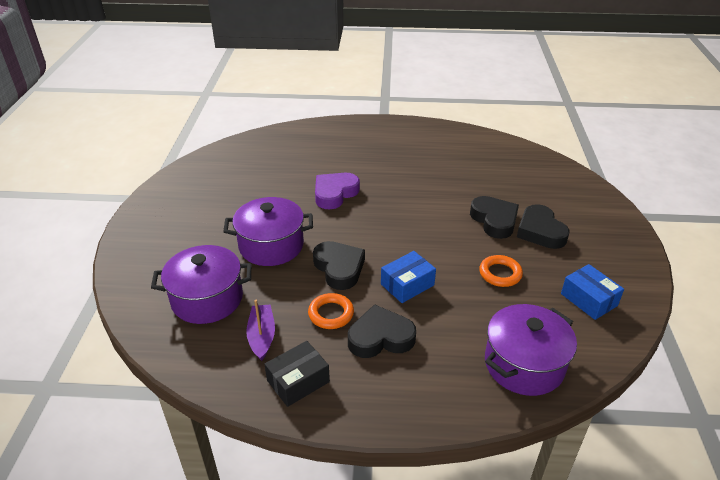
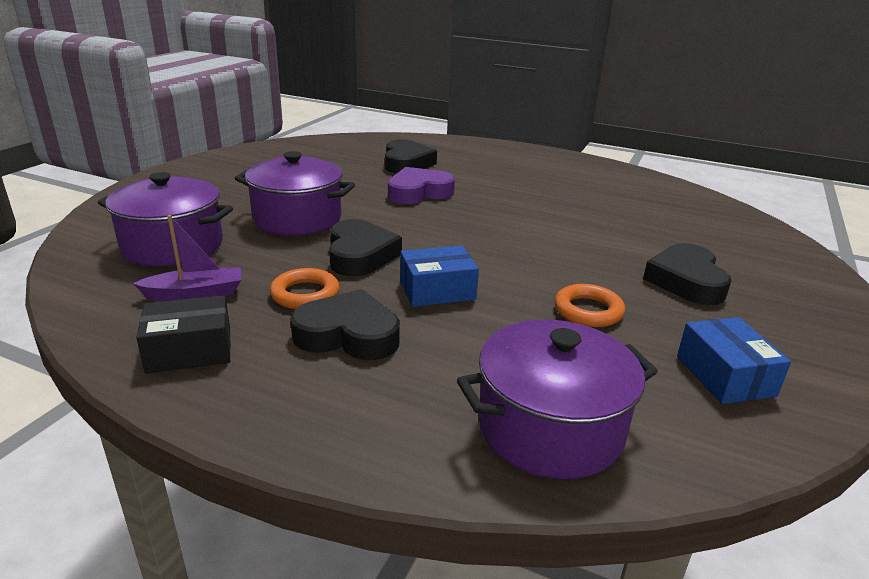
camera: 20 degrees right, 10 degrees down
purple boat [246,300,275,361] -> purple boat turned 60 degrees clockwise [133,215,241,301]
black heart [470,196,519,239] -> black heart moved to [385,139,437,173]

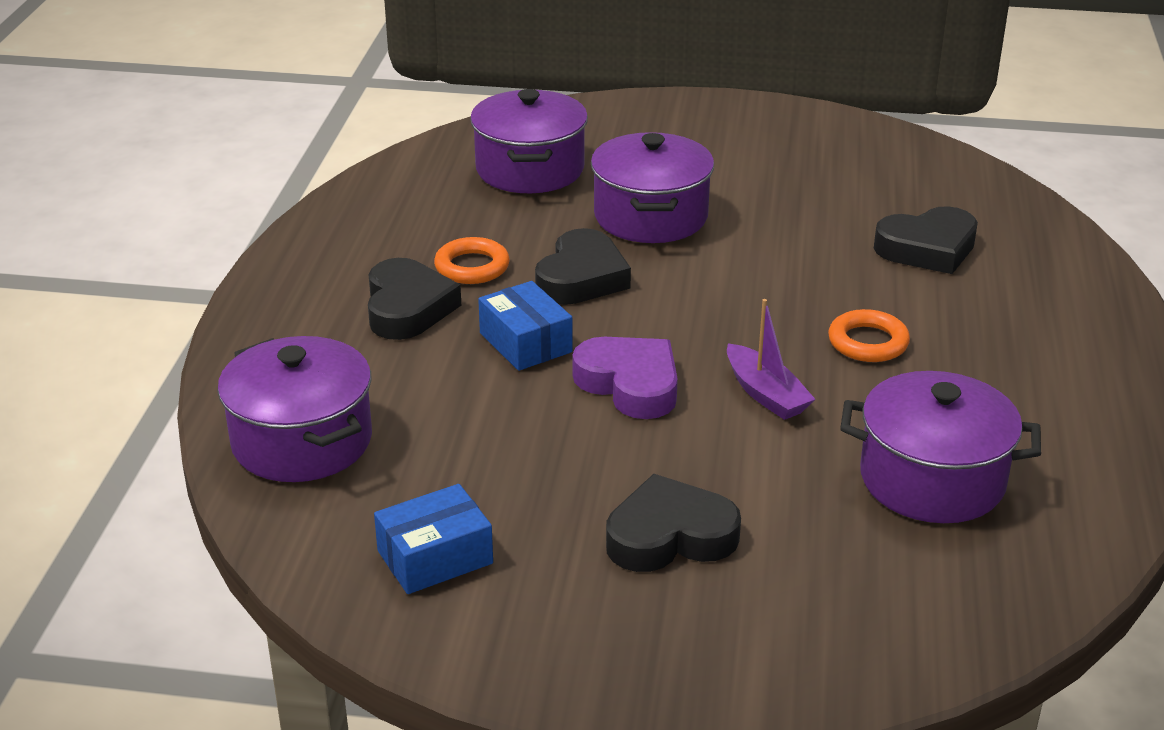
camera: 75 degrees right, 5 degrees up
purple boat [133,215,241,301] -> purple boat moved to [727,299,815,420]
black box [136,295,231,374] -> none
black heart [329,219,402,276] -> black heart turned 45 degrees counterclockwise [535,228,631,305]
purple heart [388,167,455,204] -> purple heart moved to [572,337,678,419]
orange ring [555,284,625,327] -> orange ring moved to [828,309,910,362]
none -> purple pot [840,371,1041,523]

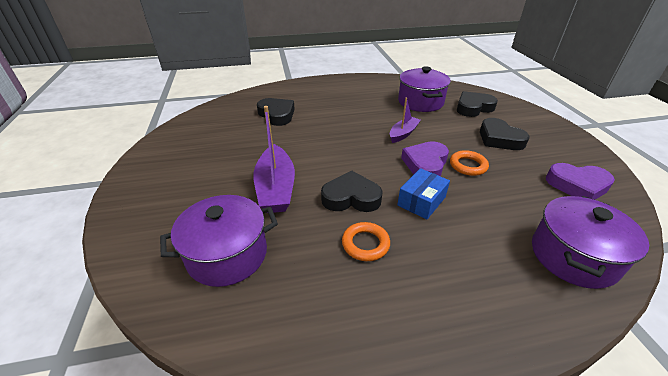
camera: 110 degrees left, 5 degrees up
black heart [368,258,461,340] -> black heart moved to [457,91,498,117]
blue box [374,484,493,594] -> purple heart [546,163,615,200]
purple pot [591,132,714,243] -> purple boat [254,106,295,213]
orange ring [828,309,910,362] -> orange ring moved to [450,150,489,176]

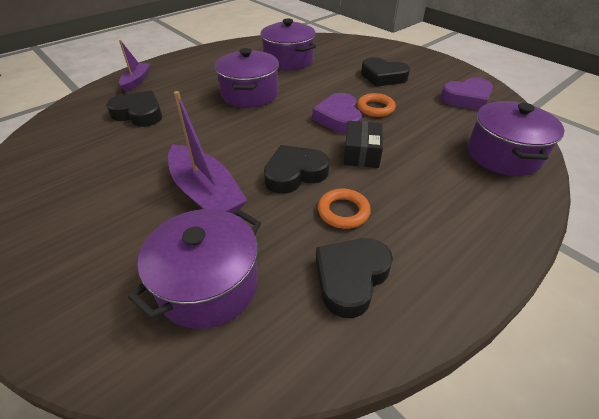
camera: 30 degrees left, 5 degrees up
purple boat [390,98,421,143] -> purple boat moved to [119,40,150,92]
blue box [397,168,450,219] -> black box [343,121,383,168]
black heart [457,91,498,117] -> black heart moved to [316,238,393,318]
none -> purple pot [215,48,279,108]

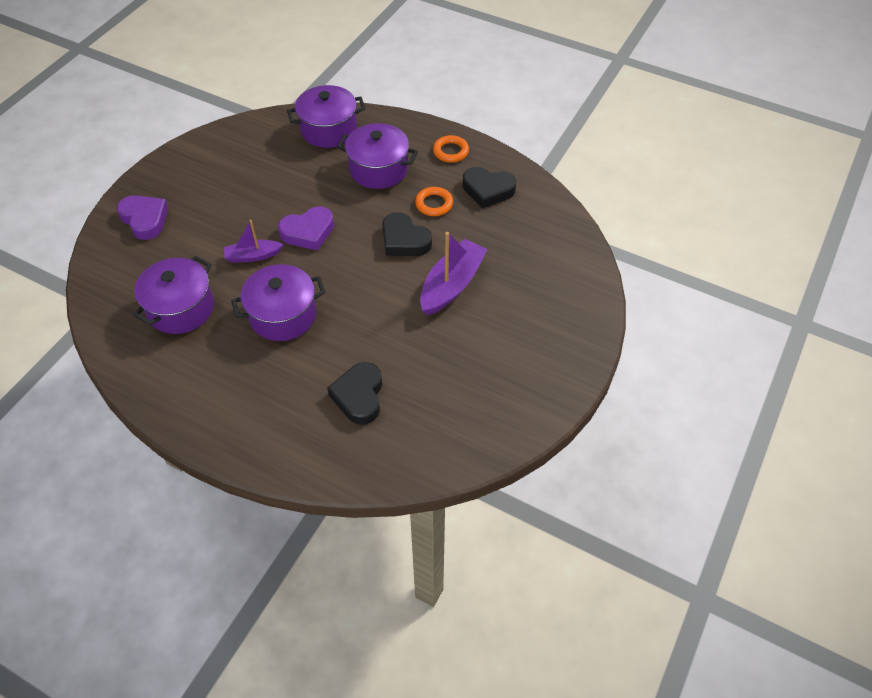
camera: 110 degrees left, 10 degrees up
purple boat [119,40,150,92] -> purple boat moved to [224,220,284,263]
purple pot [128,209,261,329] -> purple pot moved to [337,123,418,189]
black box [343,121,383,168] -> none
orange ring [357,93,396,117] -> orange ring moved to [433,135,469,163]
black heart [361,57,410,87] -> none
purple heart [440,77,493,110] -> purple heart moved to [117,195,168,240]

